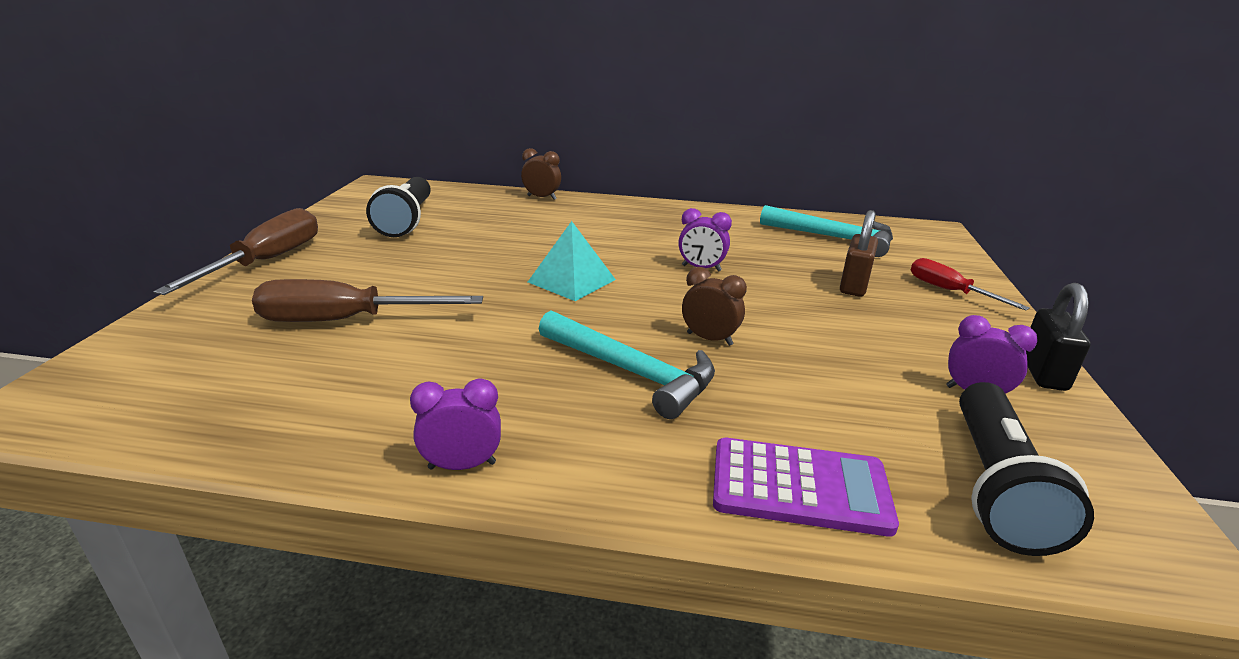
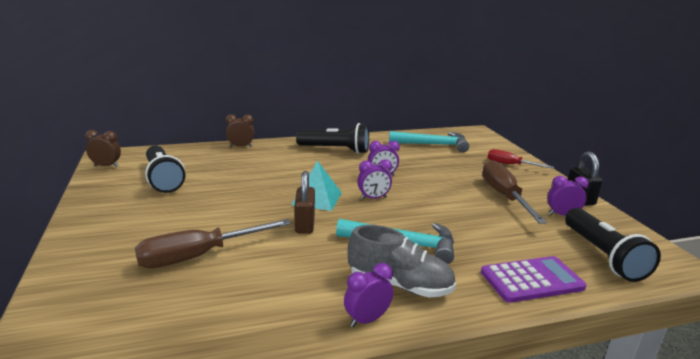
camera: 25 degrees left, 5 degrees down
brown screwdriver [153,208,318,295] -> brown screwdriver moved to [482,160,547,224]
brown clock [682,267,747,346] -> brown clock moved to [85,130,121,167]
brown padlock [840,210,878,297] -> brown padlock moved to [294,171,315,234]
none -> black flashlight [296,123,369,154]
none -> grey shoe [348,225,456,298]
none -> purple clock [357,159,392,200]

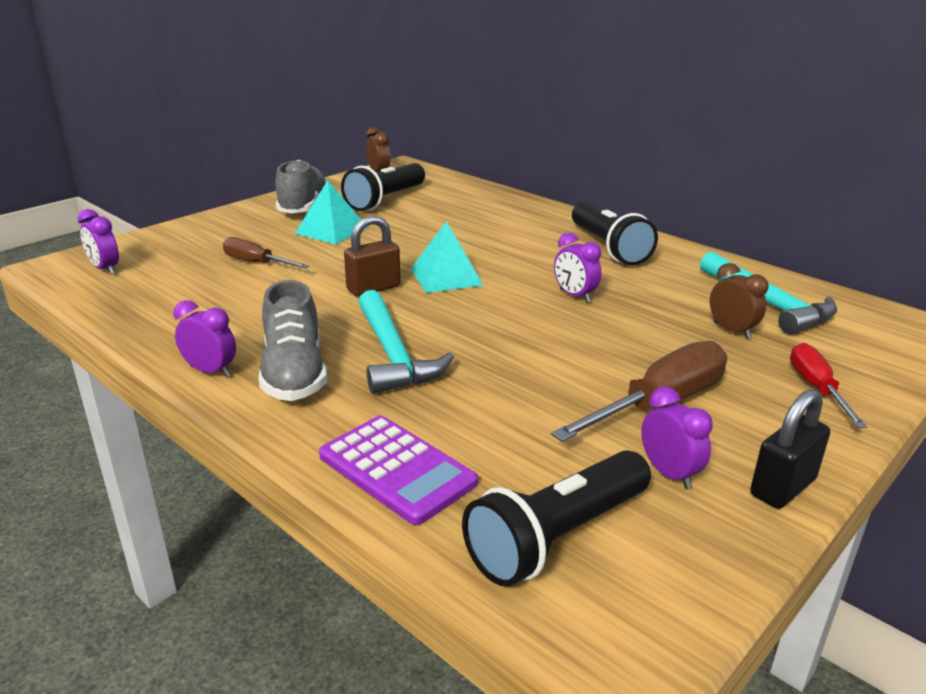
camera: 60 degrees right, 5 degrees up
brown screwdriver [135,219,291,268] -> brown screwdriver [223,237,309,269], size x0.61
brown clock [225,114,255,147] -> brown clock moved to [710,263,769,339]
purple clock [357,159,392,200] -> purple clock moved to [77,209,119,274]
none -> grey shoe [275,160,327,213]
none -> turquoise pyramid [295,180,368,244]

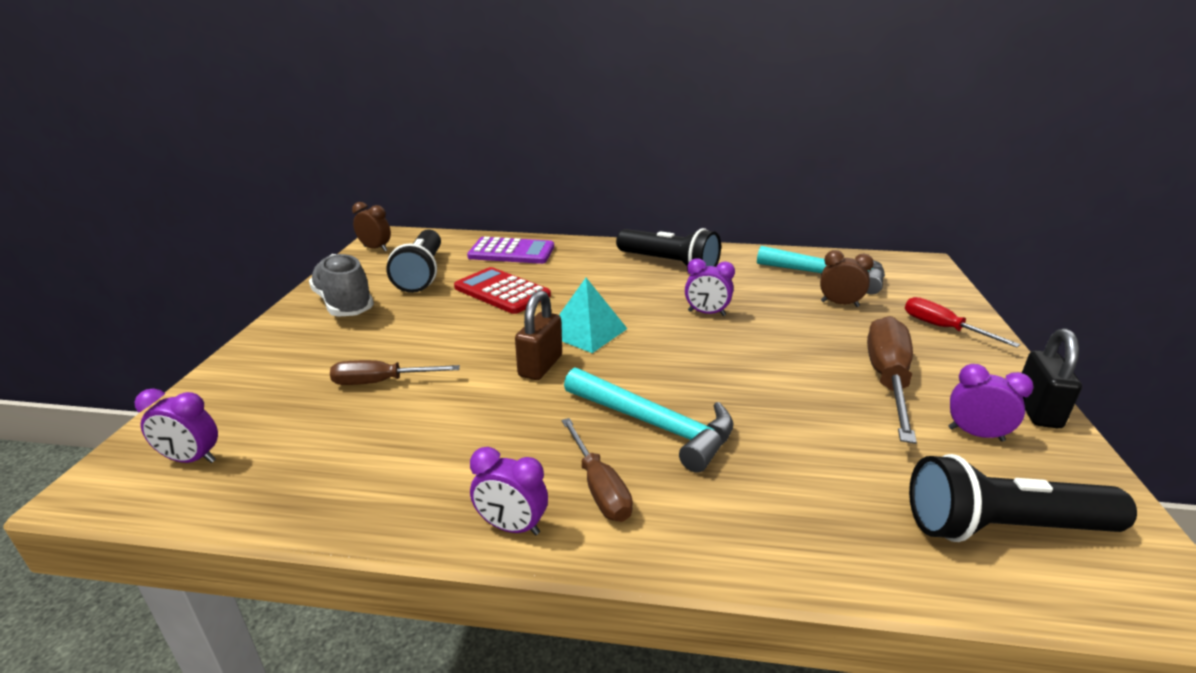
camera: 35 degrees left, 0 degrees up
purple clock [174,300,236,377] -> purple clock turned 150 degrees counterclockwise [470,447,548,535]
grey shoe [259,280,327,401] -> brown screwdriver [562,418,633,522]
turquoise pyramid [295,180,368,244] -> none
purple calculator [319,416,478,525] -> purple calculator moved to [467,237,554,264]
black flashlight [462,450,651,587] -> black flashlight turned 75 degrees clockwise [909,454,1137,542]
none -> red calculator [454,267,551,314]

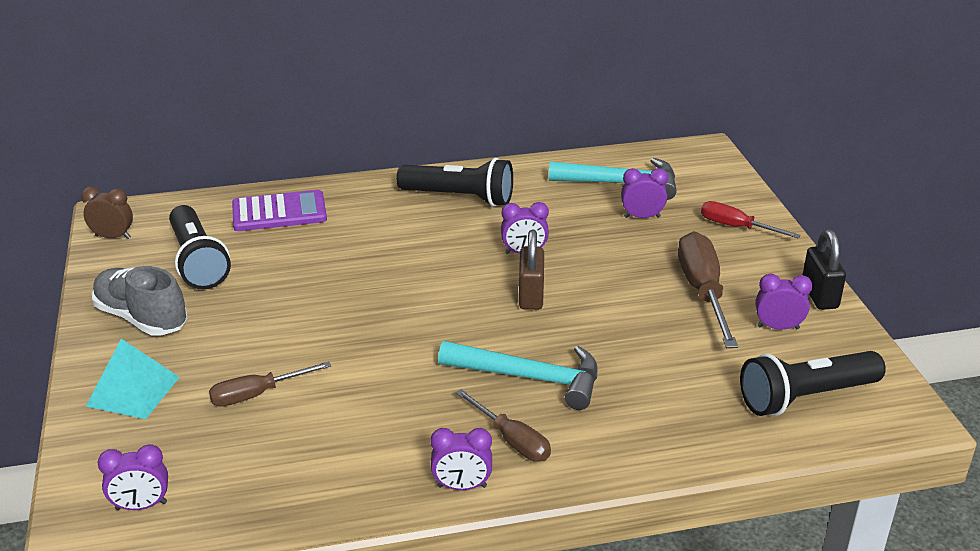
camera: 20 degrees left, 5 degrees up
red calculator [454,267,551,314] -> none
brown padlock [515,290,562,380] -> brown padlock moved to [519,230,544,310]
turquoise pyramid [559,278,627,353] -> turquoise pyramid moved to [86,339,179,419]
brown clock [820,250,874,307] -> purple clock [621,168,668,218]

